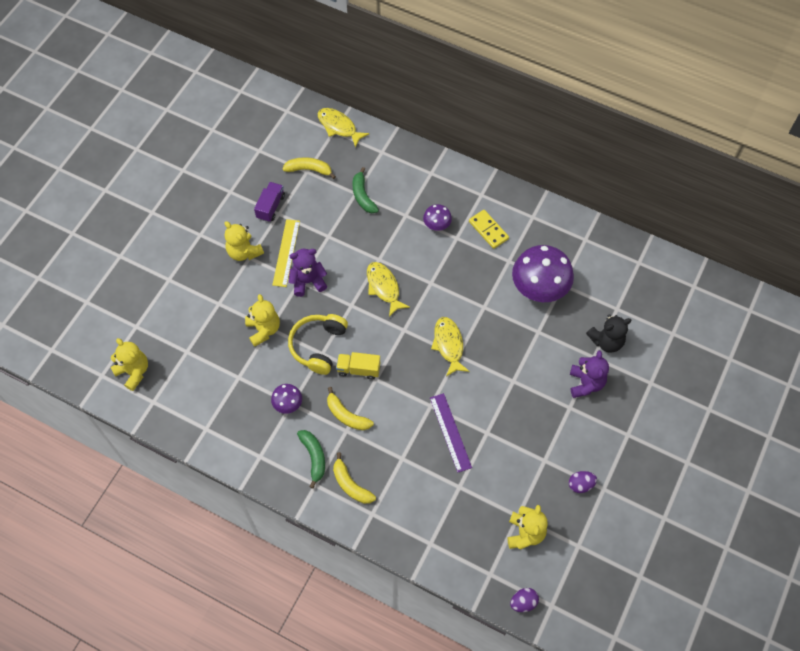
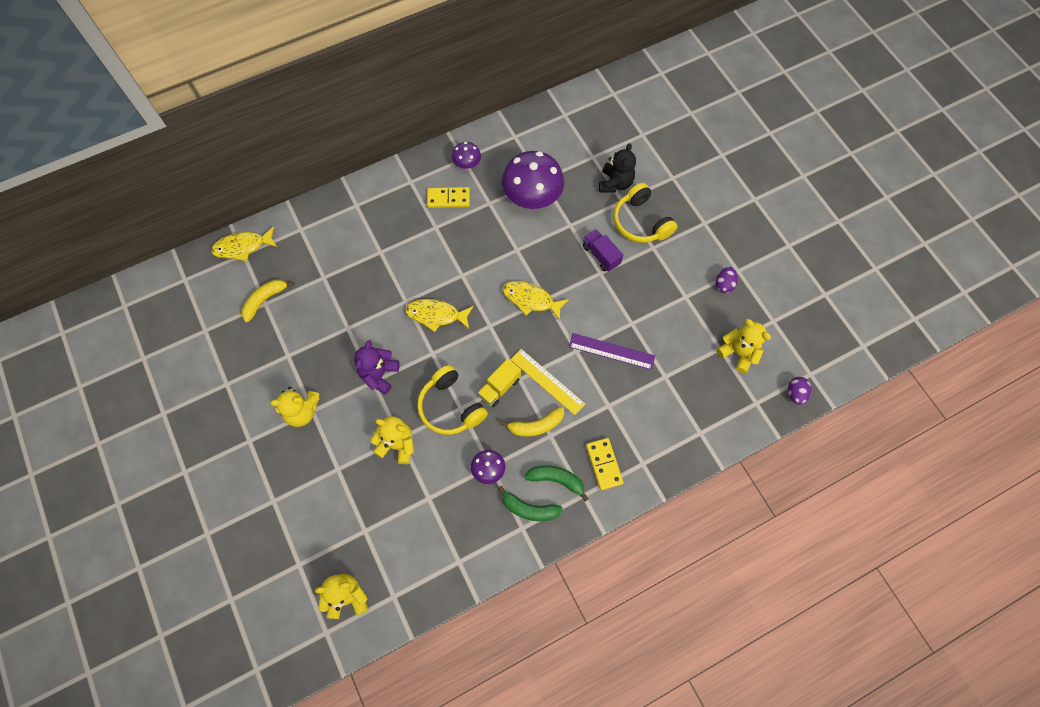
camera: 55 degrees left, 5 degrees up
purple truck [254,182,285,222] -> purple truck moved to [583,229,623,272]
yellow ruler [272,219,300,287] -> yellow ruler moved to [511,349,585,415]
yellow banana [333,452,376,504] -> yellow domino [586,438,624,490]
green banana [353,167,379,213] -> green banana moved to [498,486,563,521]
purple mushroom [423,204,452,231] -> purple mushroom moved to [452,142,481,169]
purple teddy bear [570,350,609,398] -> yellow headphones [614,183,678,243]

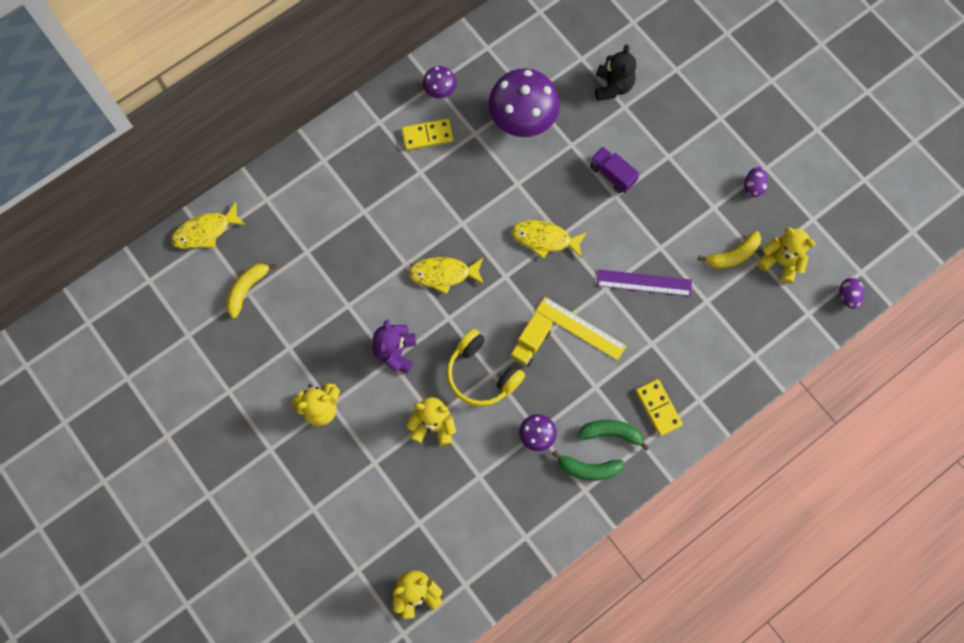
camera: 10 degrees left, 5 degrees up
yellow banana [501,407,564,437] -> yellow banana moved to [698,231,761,269]
yellow headphones [614,183,678,243] -> none

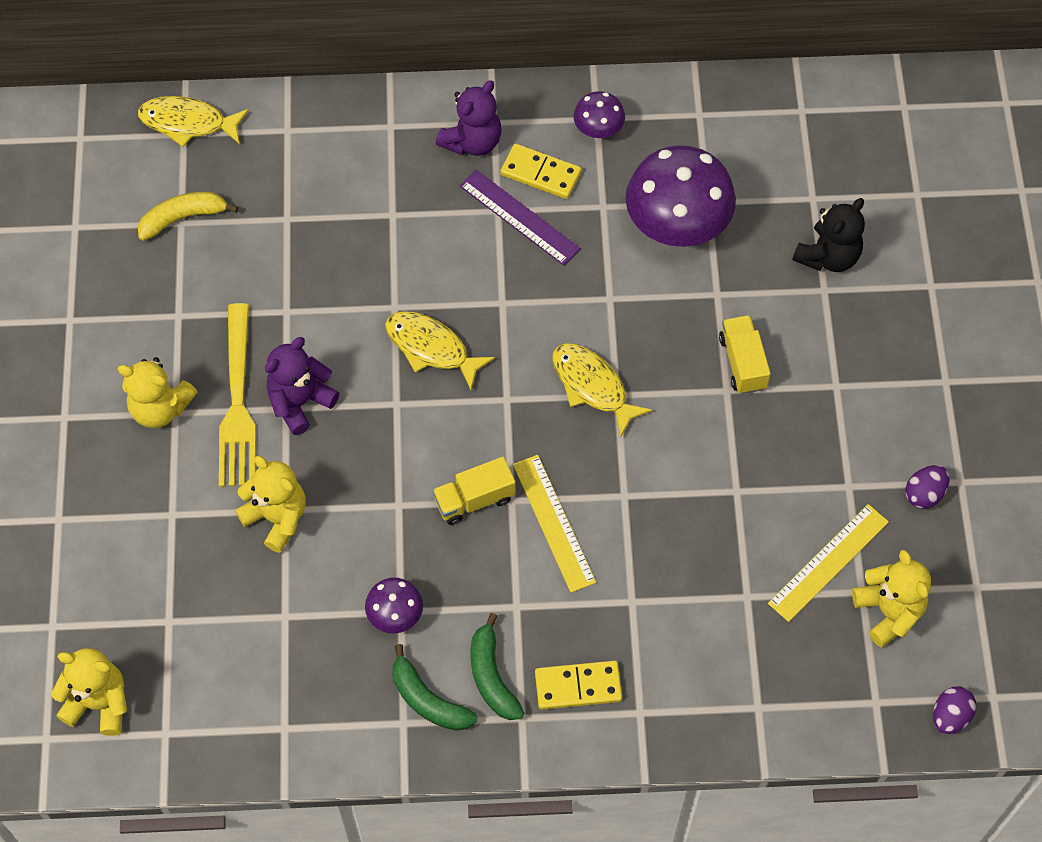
camera: 35 degrees right, 10 degrees down
yellow headphones [446,329,525,406] -> none
green banana [577,420,649,451] -> green banana turned 150 degrees counterclockwise [471,613,524,720]
purple truck [590,147,640,193] -> yellow truck [719,315,771,394]
purple ruler [597,269,692,296] -> purple ruler moved to [459,169,581,266]
yellow domino [636,379,683,436] -> yellow domino turned 75 degrees clockwise [535,661,622,710]
yellow banana [698,231,761,269] -> yellow ruler [768,504,889,622]
none -> yellow fork [219,303,256,487]
none -> purple teddy bear [436,80,502,156]

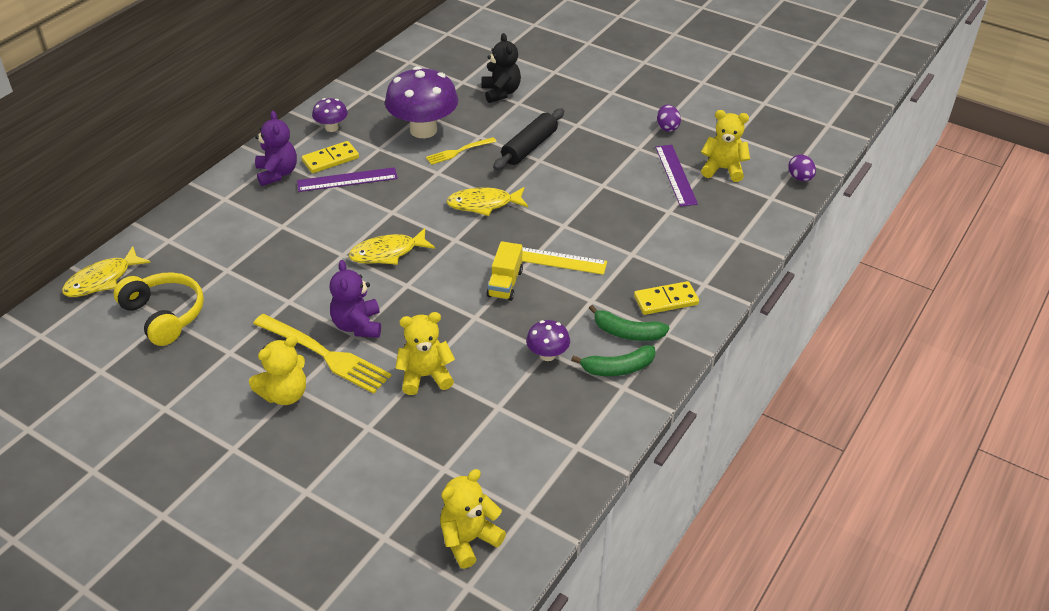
camera: 55 degrees left, 20 degrees down
yellow banana [138,192,238,241] -> yellow headphones [114,272,204,346]
yellow domino [535,661,622,710] -> yellow domino turned 45 degrees clockwise [634,281,699,315]
yellow truck [719,315,771,394] -> black rolling pin [493,108,564,170]
yellow ruler [768,504,889,622] -> purple ruler [655,145,698,207]
none -> yellow fork [426,137,497,165]

